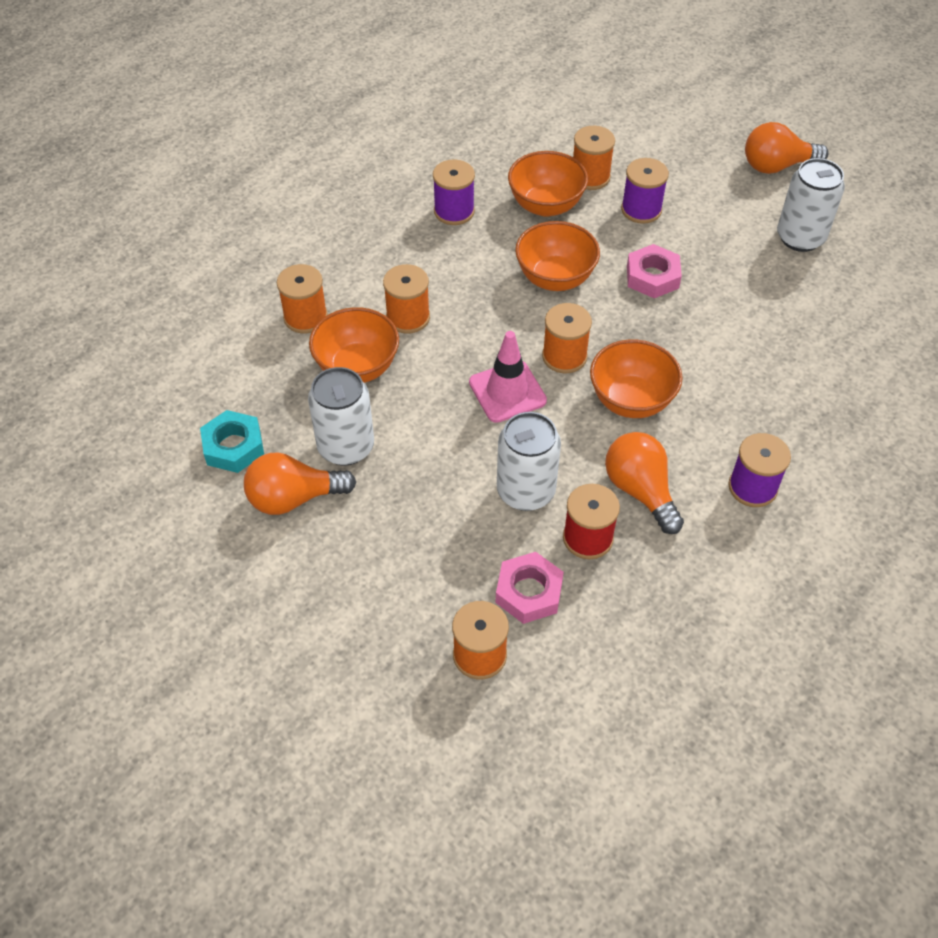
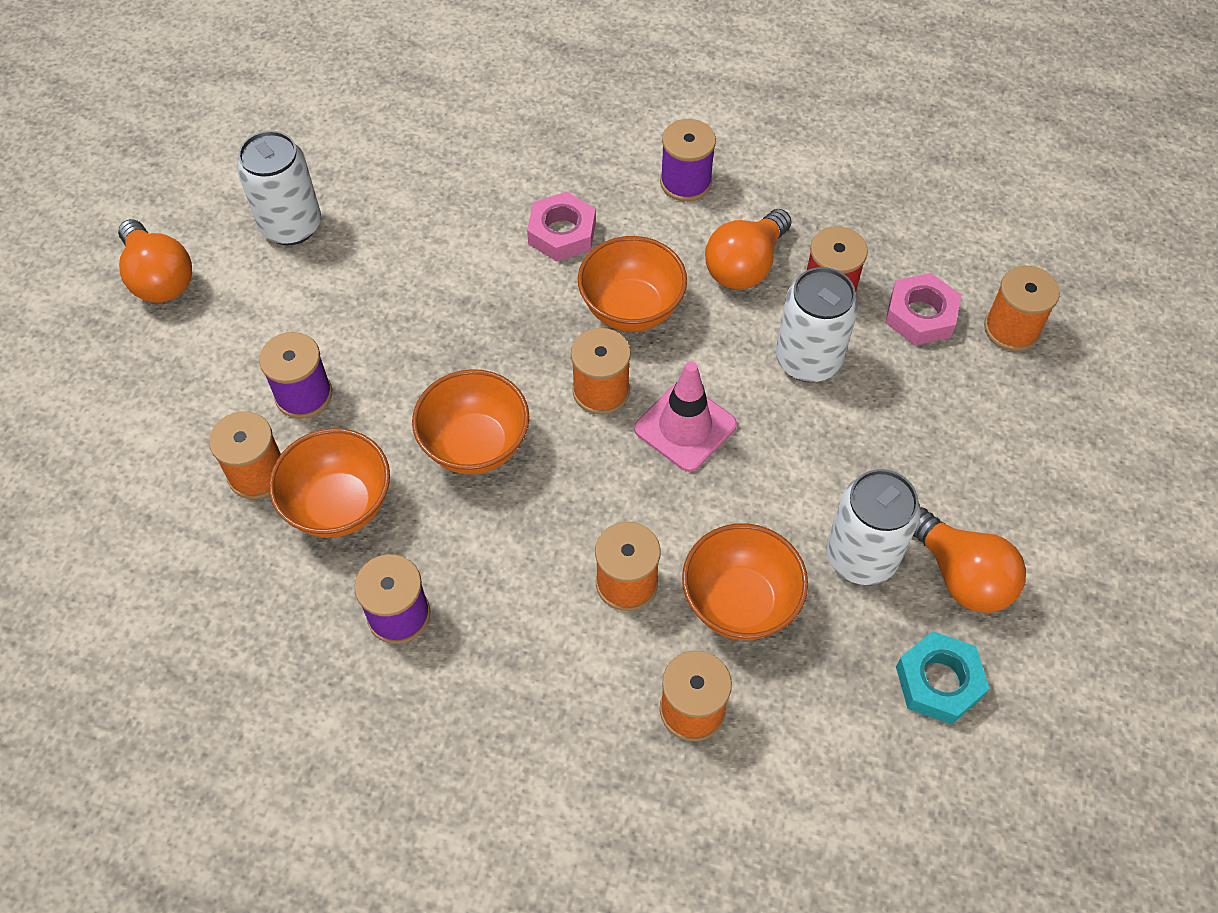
camera: 115 degrees left, 5 degrees up
pink nut [627,244,682,298] -> pink nut moved to [527,192,596,262]

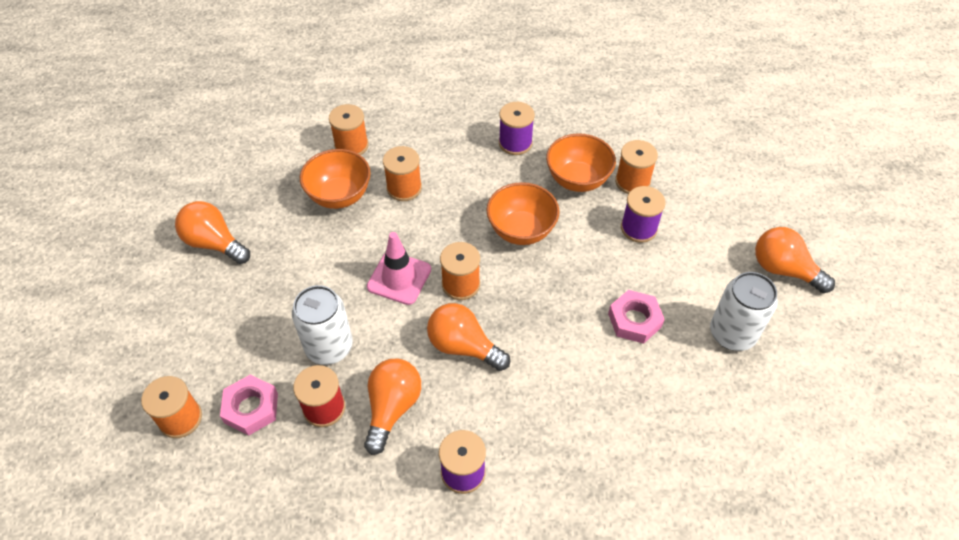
camera: 160 degrees right, 5 degrees down
pink nut [527,192,596,262] -> pink nut moved to [608,290,665,344]
orange bowl [578,236,687,332] -> orange light bulb [427,303,510,371]
white can [826,469,921,585] -> none
turquoise nut [896,631,990,725] -> none

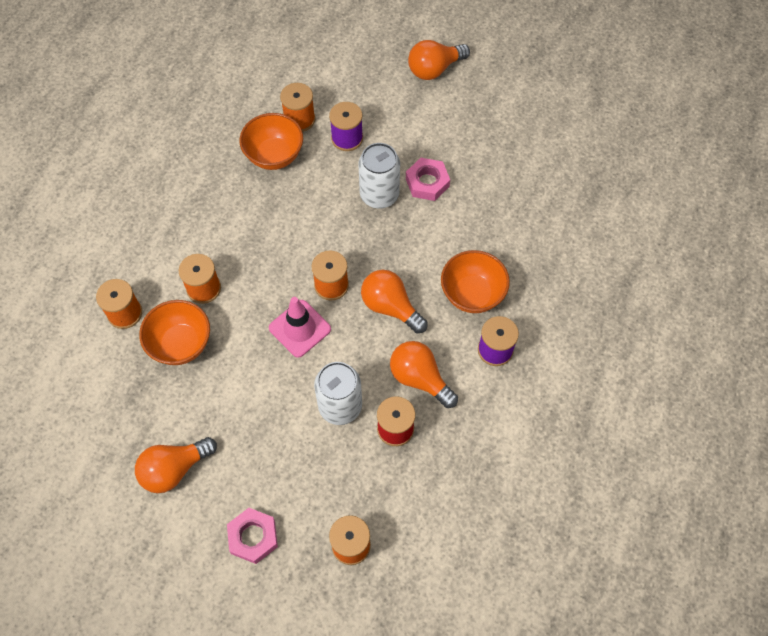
camera: 65 degrees left, 10 degrees up
pink nut [220,375,278,436] -> pink nut moved to [227,508,278,564]
orange light bulb [427,303,510,371] -> orange light bulb turned 75 degrees clockwise [361,270,428,333]
orange bowl [486,182,560,245] -> orange bowl moved to [441,250,510,313]
purple spool [499,102,535,155] -> none
white can [710,272,778,351] -> white can moved to [359,143,400,208]

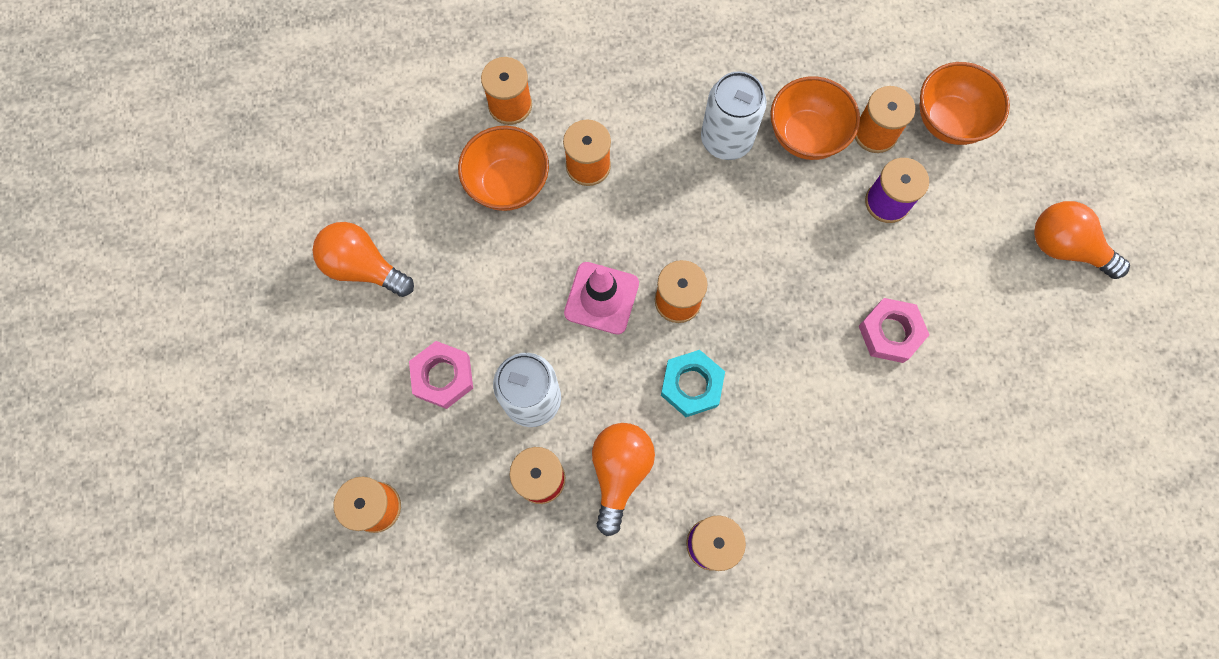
camera: 60 degrees right, 10 degrees up
pink nut [227,508,278,564] -> pink nut moved to [409,341,473,409]
white can [359,143,400,208] -> white can moved to [701,71,767,160]
orange light bulb [361,270,428,333] -> turquoise nut [661,350,725,417]
orange bowl [441,250,510,313] -> orange bowl moved to [920,62,1010,145]

